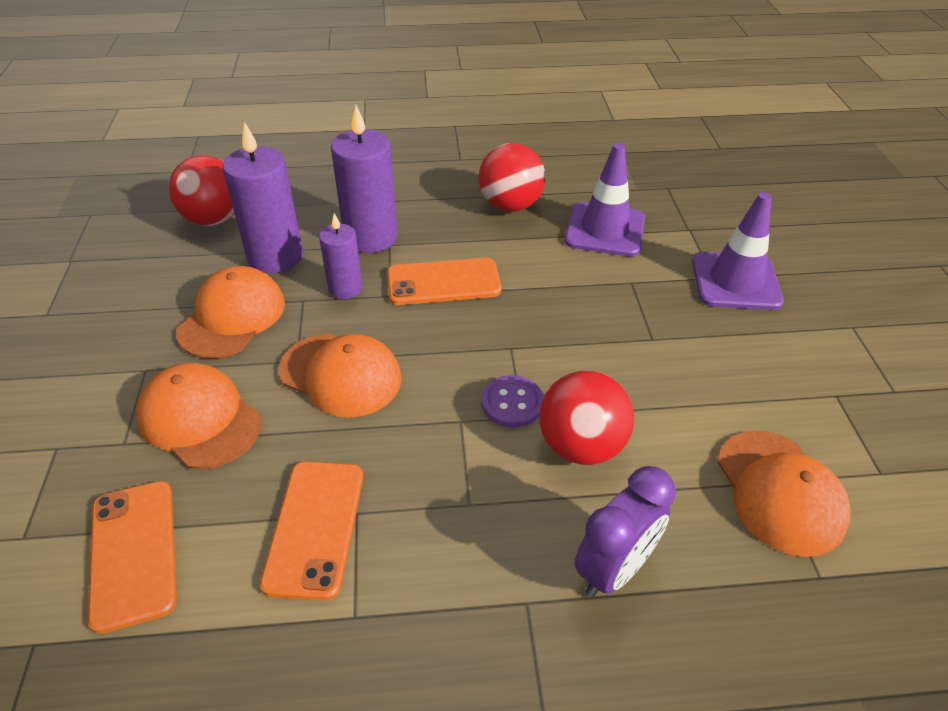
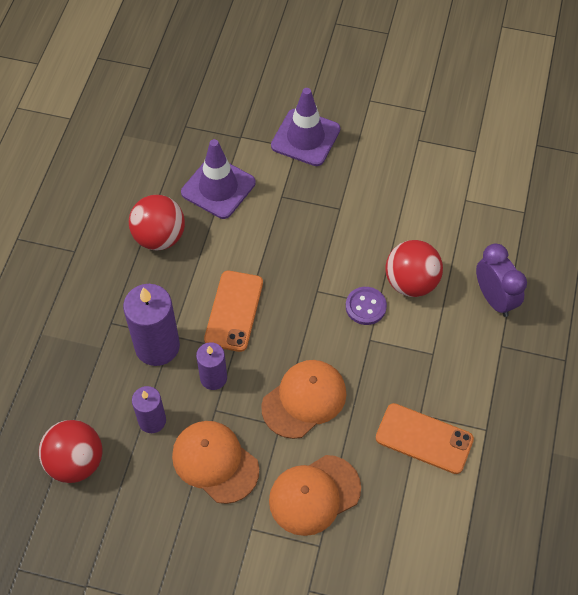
camera: 70 degrees left, 15 degrees up
orange phone [88,481,177,634] -> none
purple candle [223,122,303,273] -> purple candle [132,386,166,433], size x0.59
orange cap [717,431,851,557] -> none

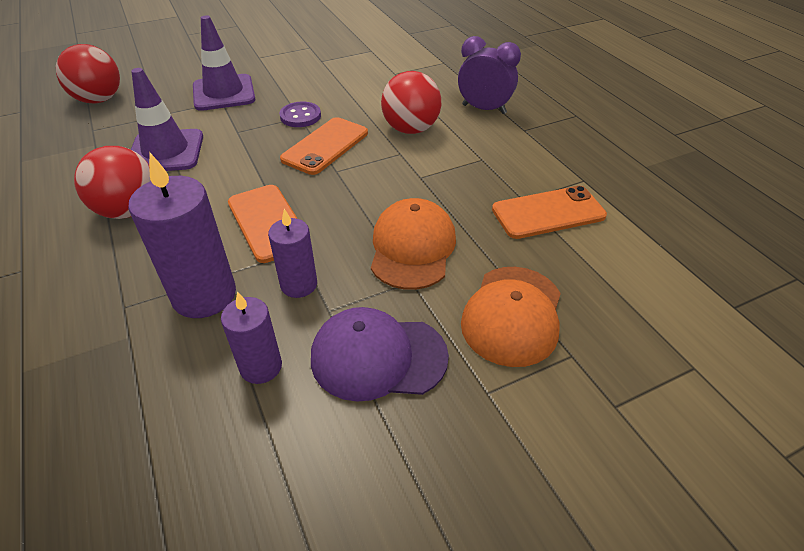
camera: 40 degrees left, 15 degrees down
red ball [39,420,102,483] -> red ball moved to [56,44,120,104]
orange cap [172,421,259,504] -> purple cap [311,307,449,402]
purple button [346,287,387,325] -> purple button moved to [279,102,321,127]
none -> orange phone [280,117,368,175]

